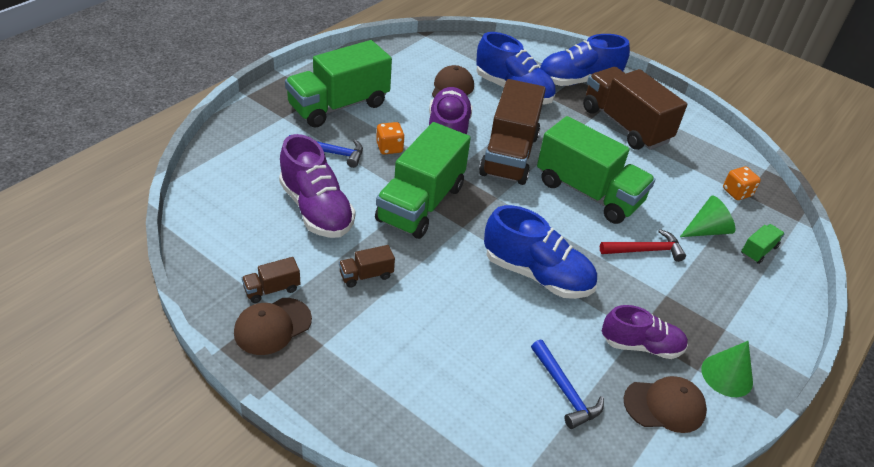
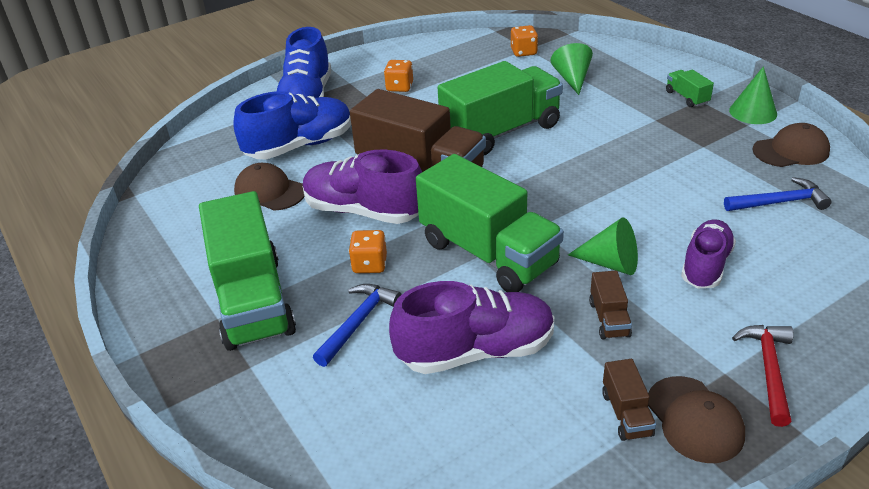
camera: 65 degrees left, 5 degrees down
blue shoe [484,205,597,299] -> none
brown truck [583,67,687,150] -> orange dice [384,60,413,92]
red hammer [600,229,686,262] -> red hammer moved to [732,325,794,427]
purple shoe [602,305,688,359] -> purple shoe moved to [681,219,736,288]
brown cap [623,376,707,433] -> brown cap turned 60 degrees clockwise [752,123,830,167]
green truck [741,224,785,264] -> green truck moved to [666,69,714,107]
none -> green cone [568,217,638,275]

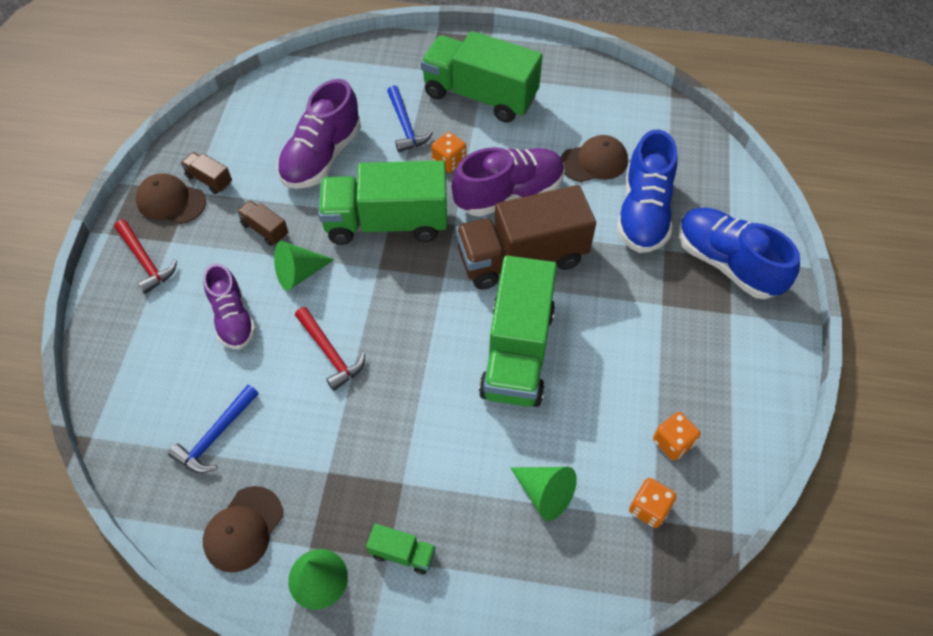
camera: 130 degrees right, 20 degrees up
orange dice [384,60,413,92] -> orange dice moved to [653,412,700,460]
none -> red hammer [295,307,365,391]

